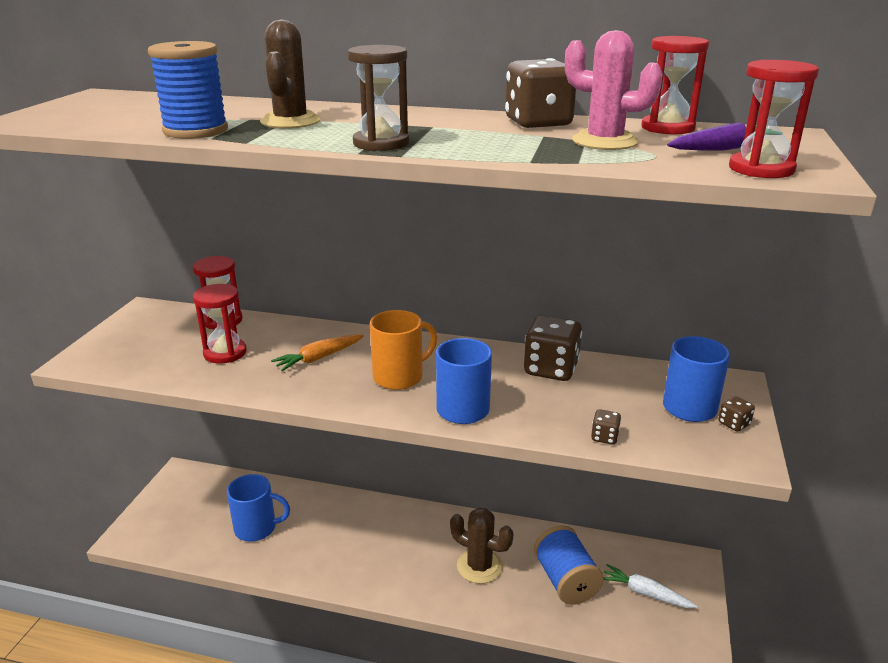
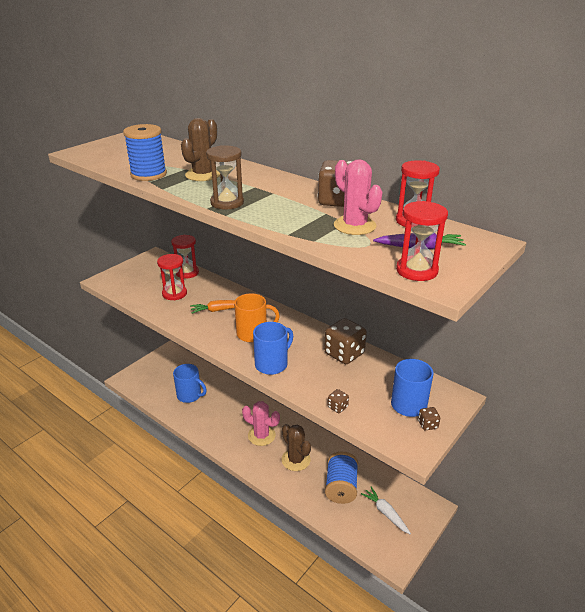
camera: 25 degrees right, 5 degrees up
none -> pink cactus [242,401,280,446]

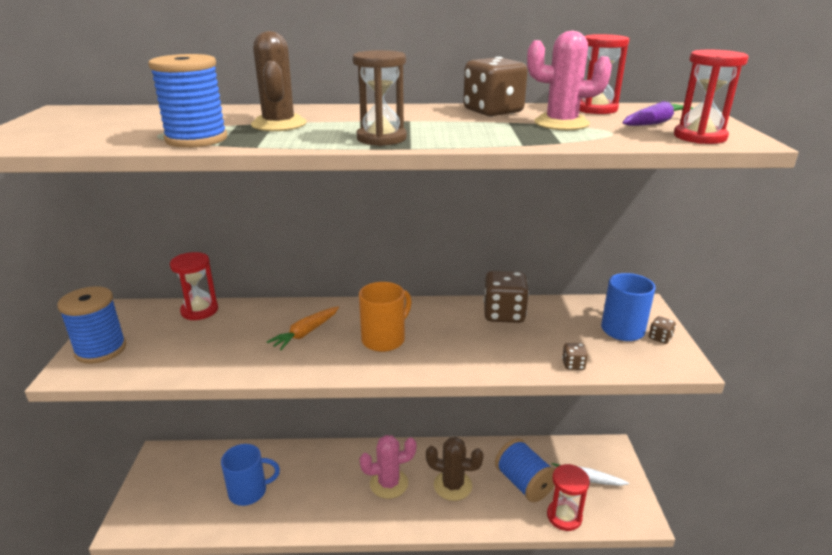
camera: 40 degrees left, 5 degrees down
red hourglass [157,254,187,300] -> red hourglass moved to [547,464,590,531]
blue mug [253,322,293,375] -> none
none -> blue spool [57,286,126,364]

